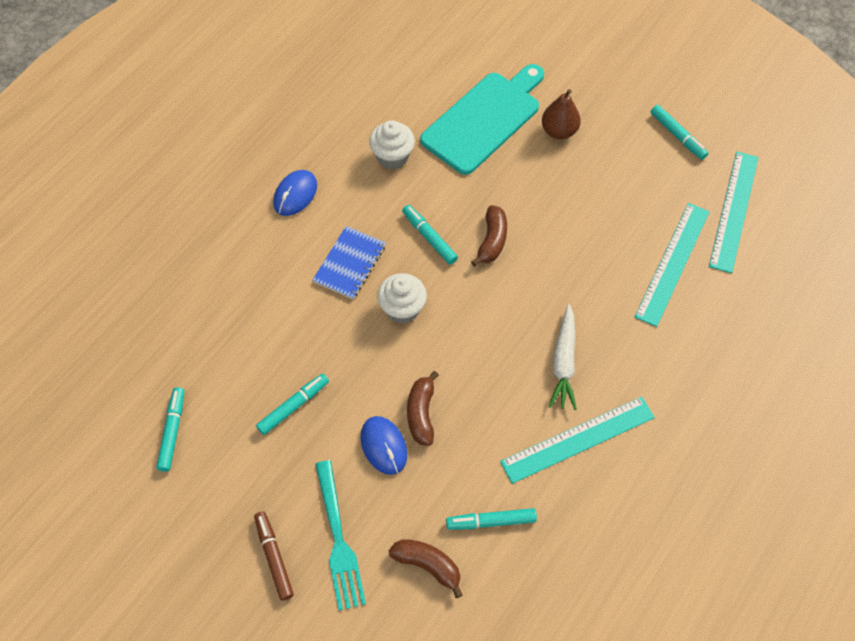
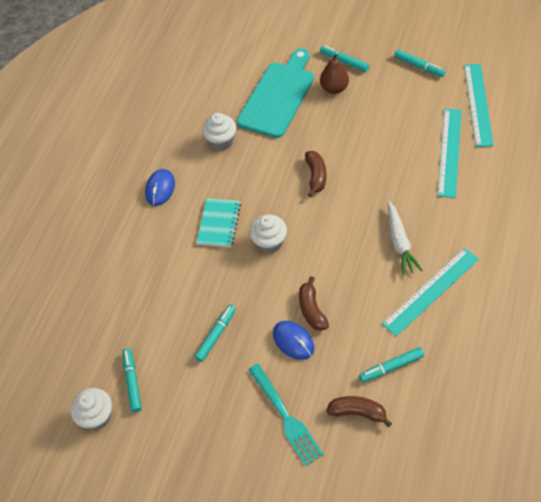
camera: 10 degrees left, 5 degrees down
brown marker [254,511,294,601] -> none
blue notebook [313,226,386,299] -> turquoise notebook [196,198,241,248]
turquoise marker [402,205,458,265] -> turquoise marker moved to [320,46,369,72]
none -> white cupcake [70,388,112,430]

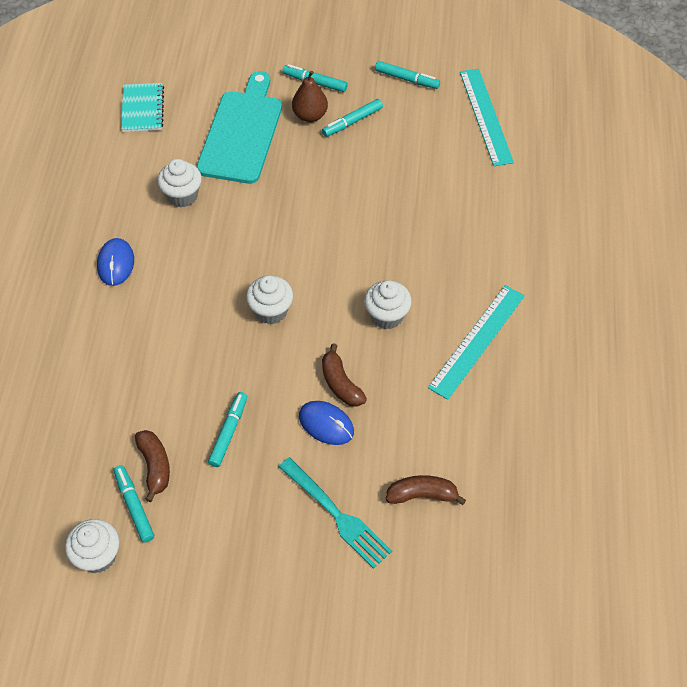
camera: 20 degrees left, 0 degrees up
turquoise notebook [196,198,241,248] -> turquoise notebook moved to [121,83,164,132]
brown banana [305,151,326,197] -> brown banana moved to [135,430,170,502]
turquoise marker [359,347,424,383] -> turquoise marker moved to [322,99,383,137]
white carrot [388,201,423,275] -> none
turquoise ruler [438,109,462,198] -> none
none -> white cupcake [364,280,412,329]

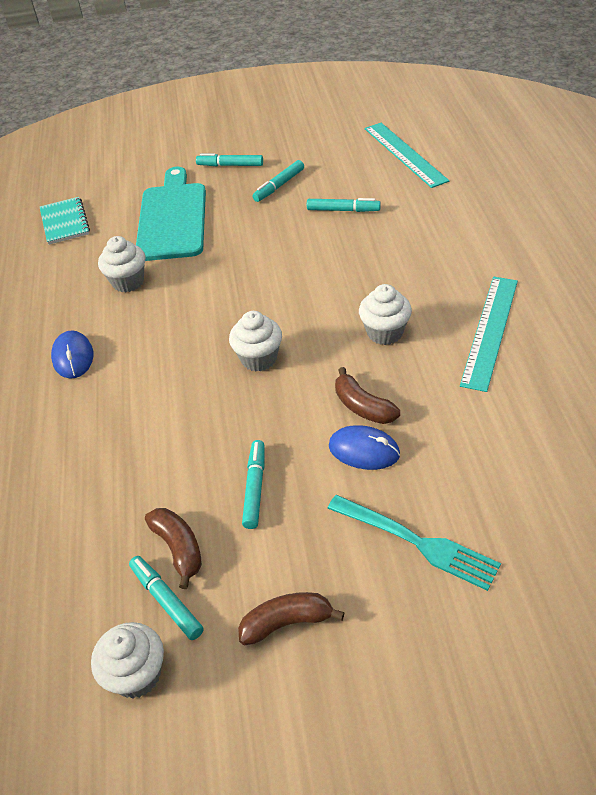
camera: 10 degrees left, 10 degrees down
brown pear [292,71,328,122] -> none
turquoise marker [375,61,440,89] -> turquoise marker moved to [307,198,381,212]
brown banana [386,475,466,505] -> brown banana moved to [238,592,345,645]

